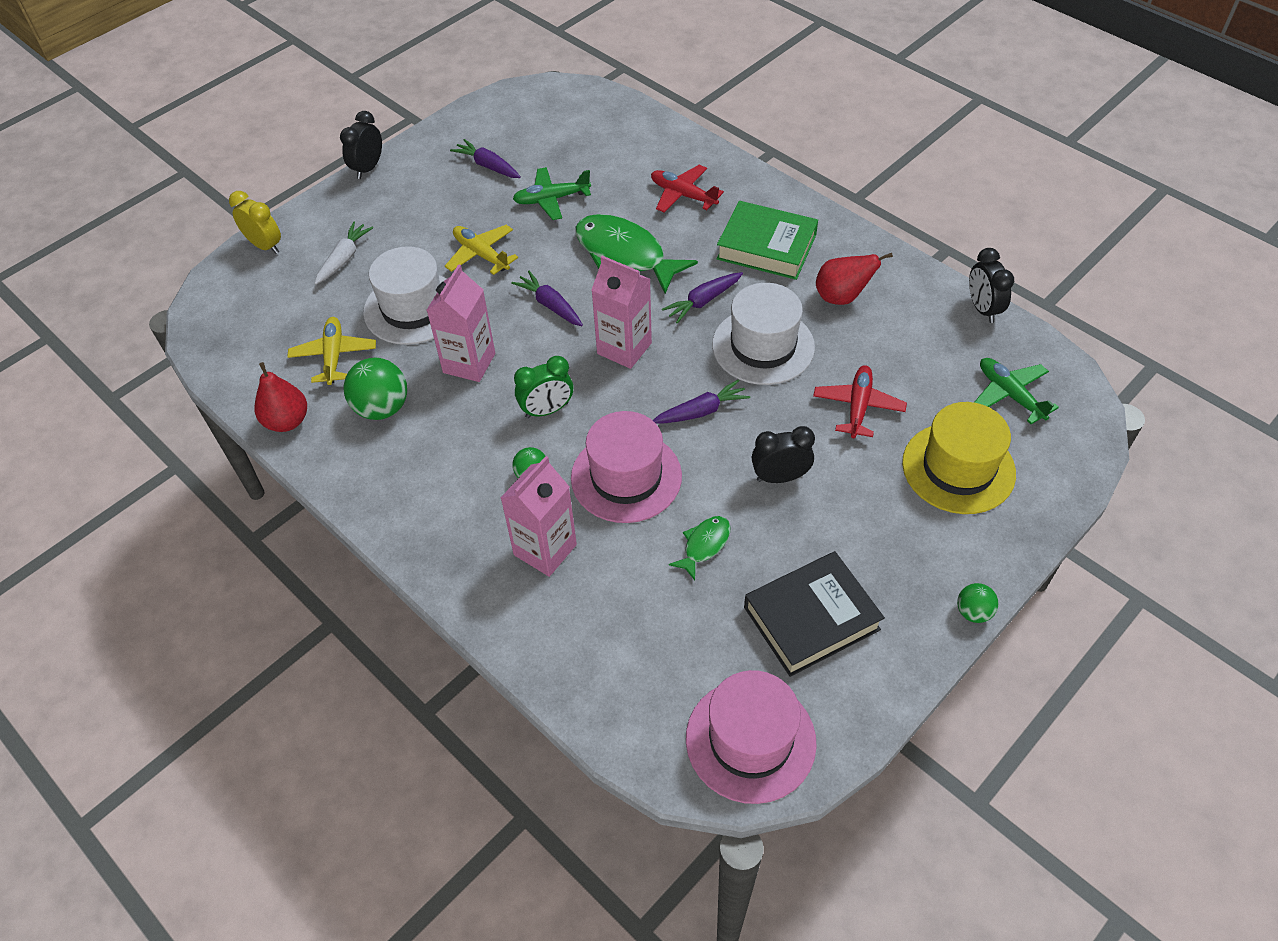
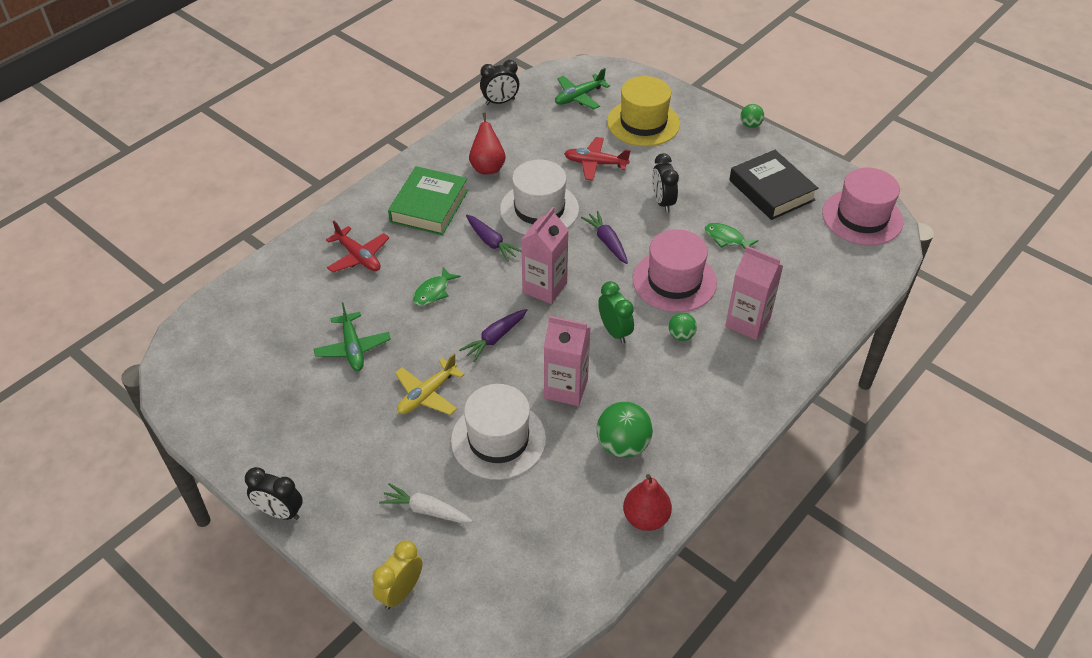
camera: 95 degrees left, 5 degrees down
yellow plane [287,317,376,385] -> none
purple carrot [450,139,521,178] -> none
green fish [575,214,698,294] -> green fish [413,267,461,306], size x0.49
red plane [651,165,724,213] -> red plane turned 75 degrees counterclockwise [326,221,389,273]

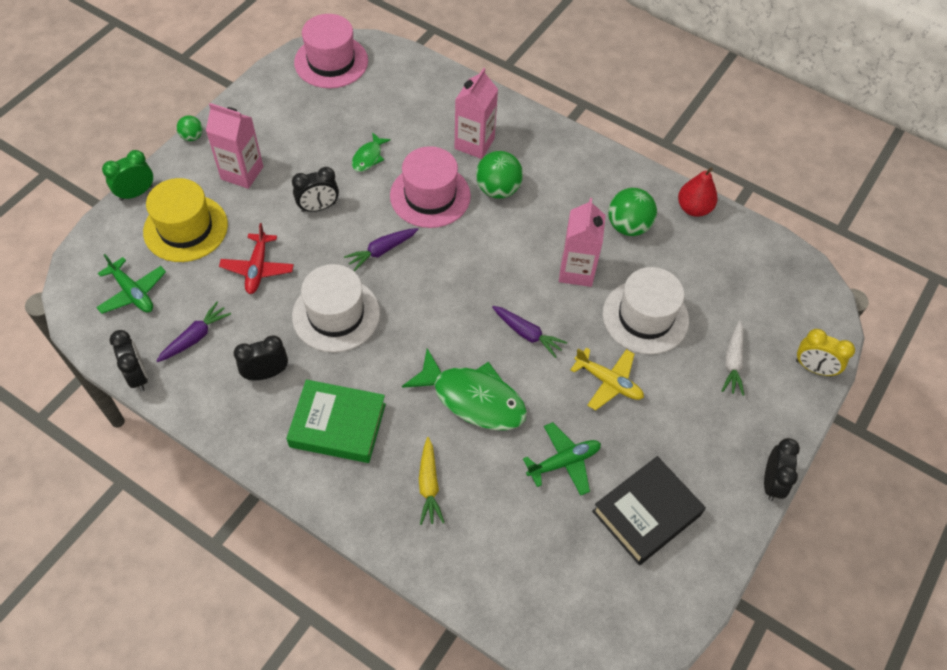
camera: 100 degrees left, 10 degrees up
red plane [326,221,389,273] -> yellow carrot [419,437,445,525]
green fish [413,267,461,306] -> green fish [402,348,527,430], size x2.06
purple carrot [466,215,522,262] -> purple carrot moved to [157,302,231,362]
red pear [469,113,506,174] -> black clock [234,335,288,380]
pink carton [521,207,568,304] -> pink carton moved to [206,103,263,189]
green clock [598,281,634,344] -> green clock moved to [102,150,153,201]
green ball [669,313,697,341] -> green ball [476,151,523,199], size x1.81
black book [729,150,818,220] -> black book moved to [592,456,706,565]

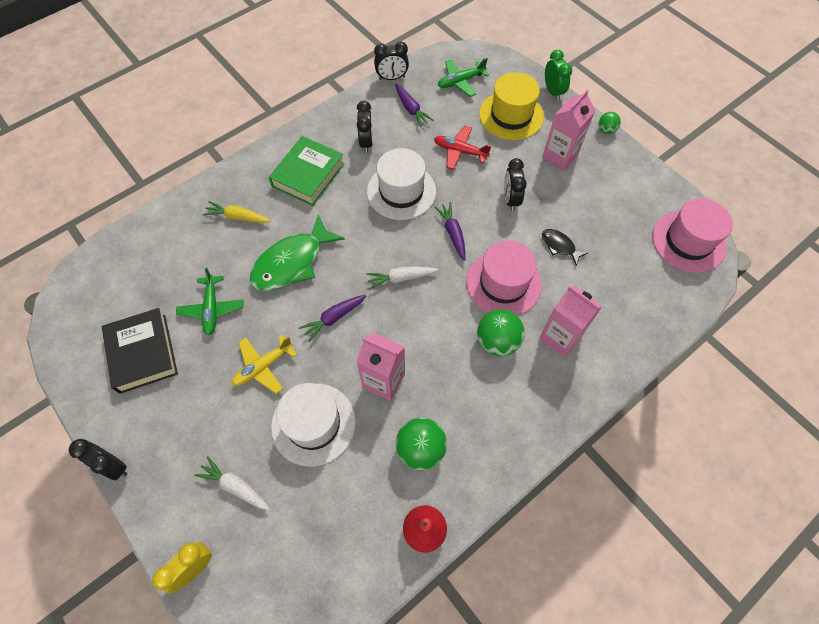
camera: 110 degrees right, 5 degrees up
green fish [352,132,391,172] -> black fish [542,229,588,266]
none -> white carrot [366,267,439,290]

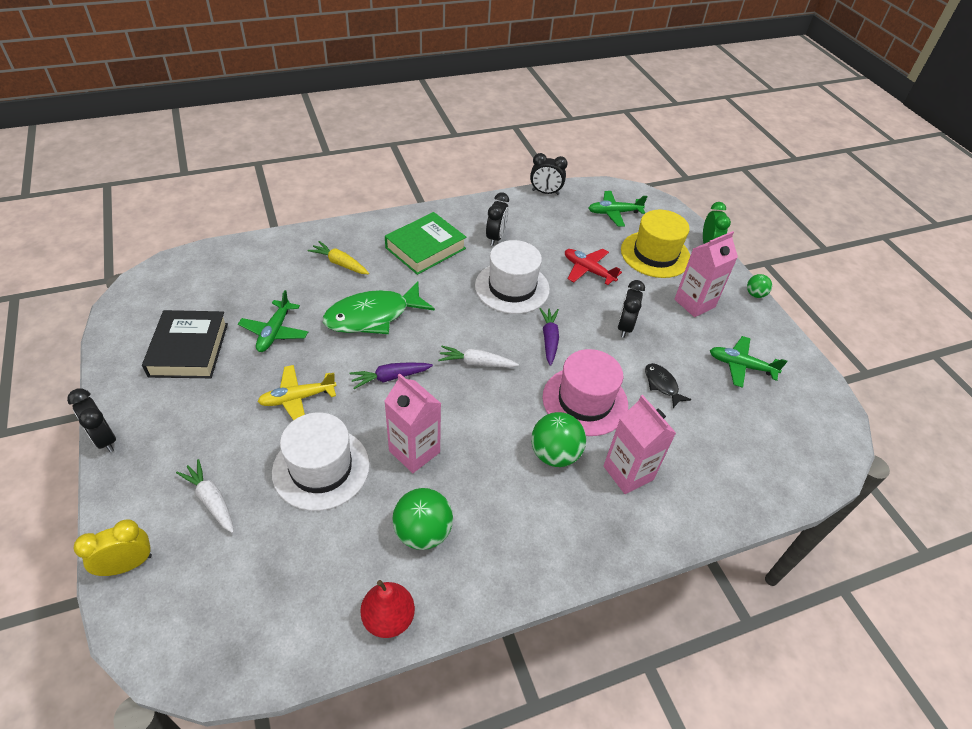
camera: 15 degrees right, 15 degrees down
purple carrot [395,84,434,127] -> none
pink hat [652,198,733,273] -> none
none -> green plane [710,336,787,388]

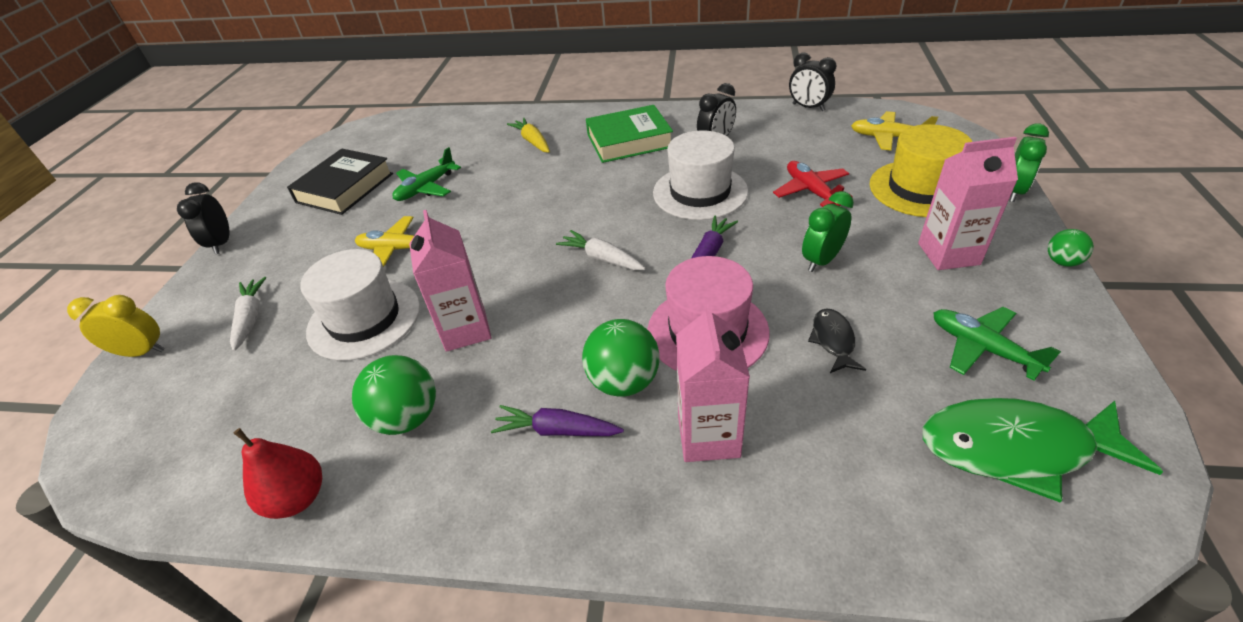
camera: 35 degrees right, 5 degrees down
green fish [323,281,435,334] -> green fish moved to [922,398,1163,502]
purple carrot [350,362,433,389] -> purple carrot moved to [491,405,624,436]
green plane [589,191,648,227] -> yellow plane [851,111,938,150]
black clock [618,280,645,338] -> green clock [802,191,854,272]

